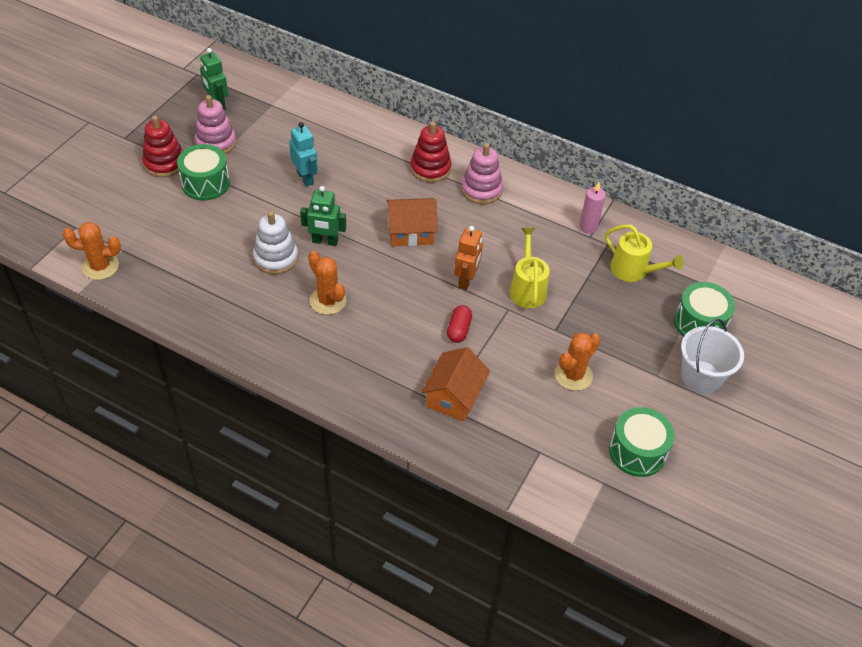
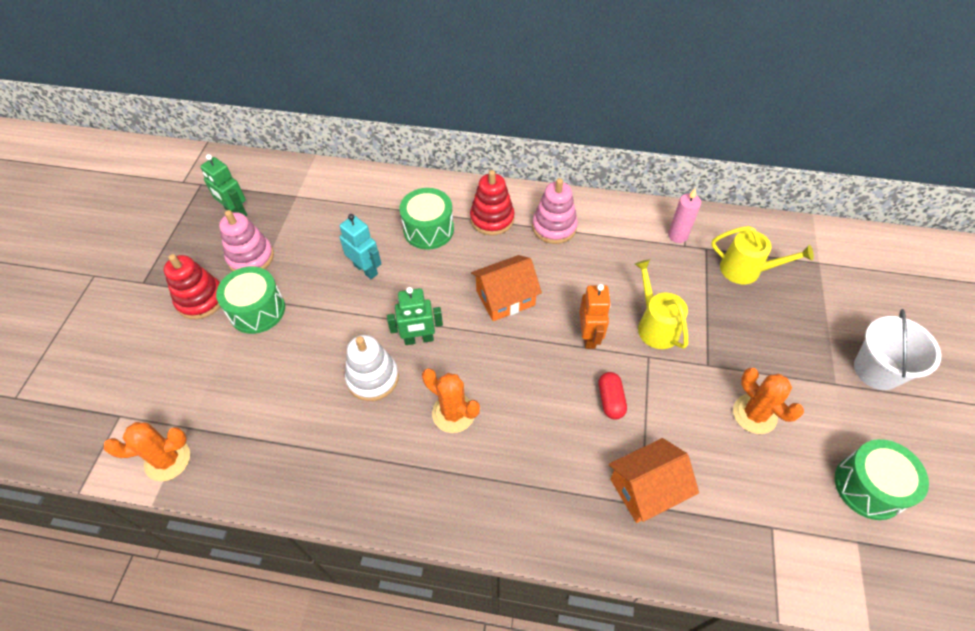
camera: 15 degrees left, 5 degrees up
orange house [421,347,490,422] -> orange house turned 60 degrees clockwise [609,438,699,523]
orange cactus [555,332,601,391] -> orange cactus turned 60 degrees counterclockwise [733,368,804,434]
green drum [674,282,735,337] -> green drum moved to [400,188,454,250]

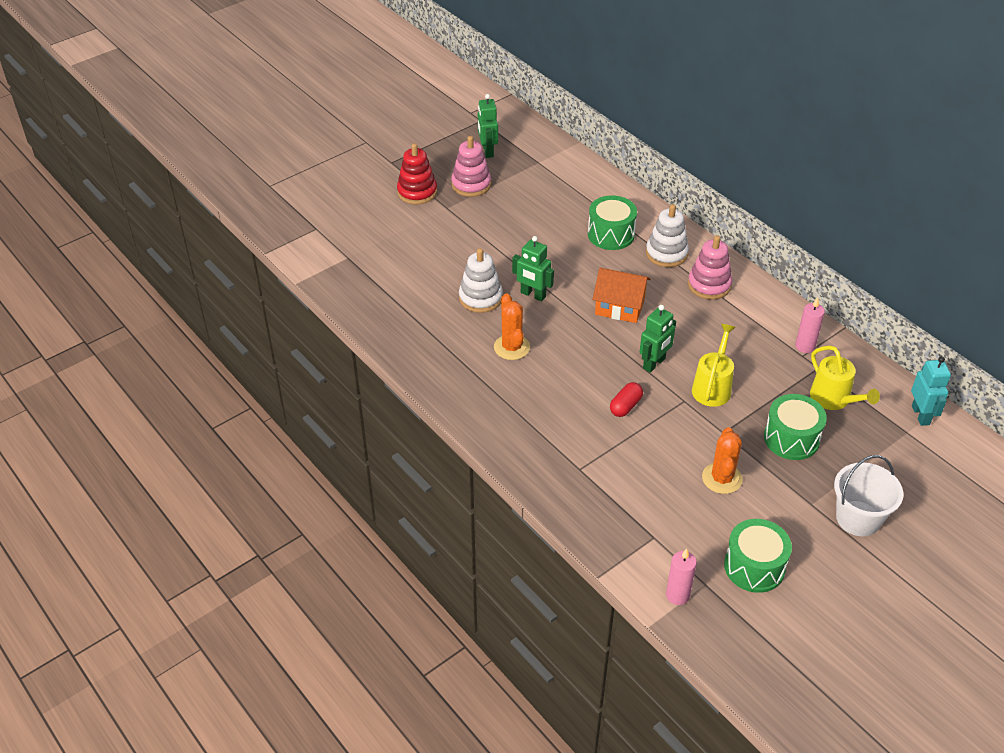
camera: 40 degrees right, 10 degrees down
orange cactus [104,422,190,481] -> none
green drum [216,266,285,334] -> green drum moved to [764,394,827,460]
turquoise robot [339,214,381,279] -> turquoise robot moved to [911,356,951,426]
red stacking toy [470,170,515,236] -> white stacking toy [646,204,689,267]
orange robot [579,284,611,349] -> green robot [640,305,676,373]
orange house [609,438,699,523] -> none
none -> pink candle [666,548,697,605]

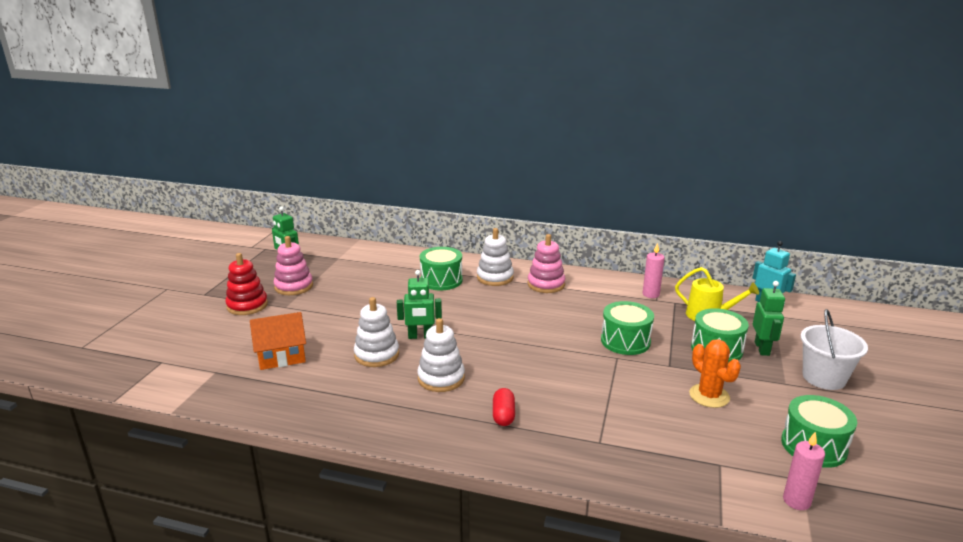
camera: 35 degrees left, 20 degrees down
orange cactus [494,293,530,360] -> white stacking toy [417,318,465,392]
orange house [592,268,650,323] -> orange house moved to [250,312,306,370]
red capsule [610,382,643,417] -> red capsule moved to [493,388,515,426]
green robot [640,305,676,373] -> green robot moved to [753,281,785,356]
yellow watering can [692,324,735,407] -> green drum [601,301,654,355]

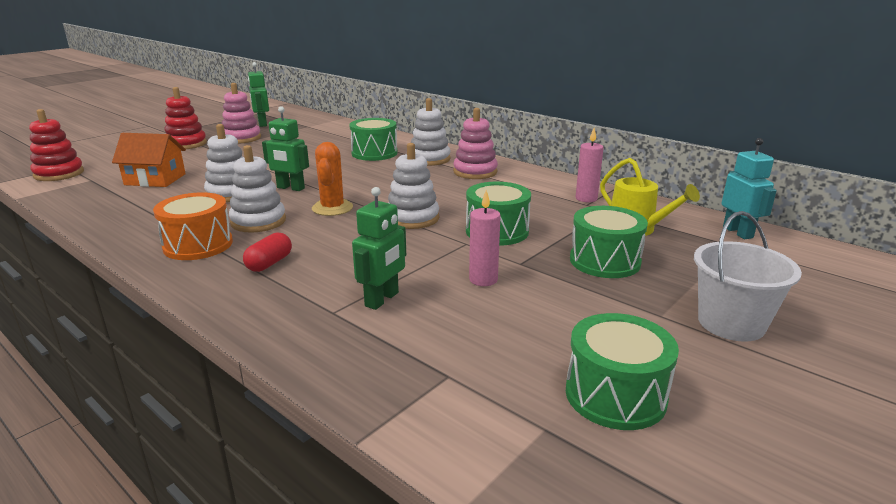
camera: 25 degrees right, 0 degrees up
orange cactus [689,339,741,408] -> orange cactus moved to [312,142,353,216]
green robot [753,281,785,356] -> green robot moved to [352,187,406,310]
pink candle [783,431,825,510] -> pink candle moved to [469,190,501,286]
none -> red stacking toy [29,109,84,181]
none -> orange drum [153,192,233,260]
none -> white stacking toy [388,143,439,229]

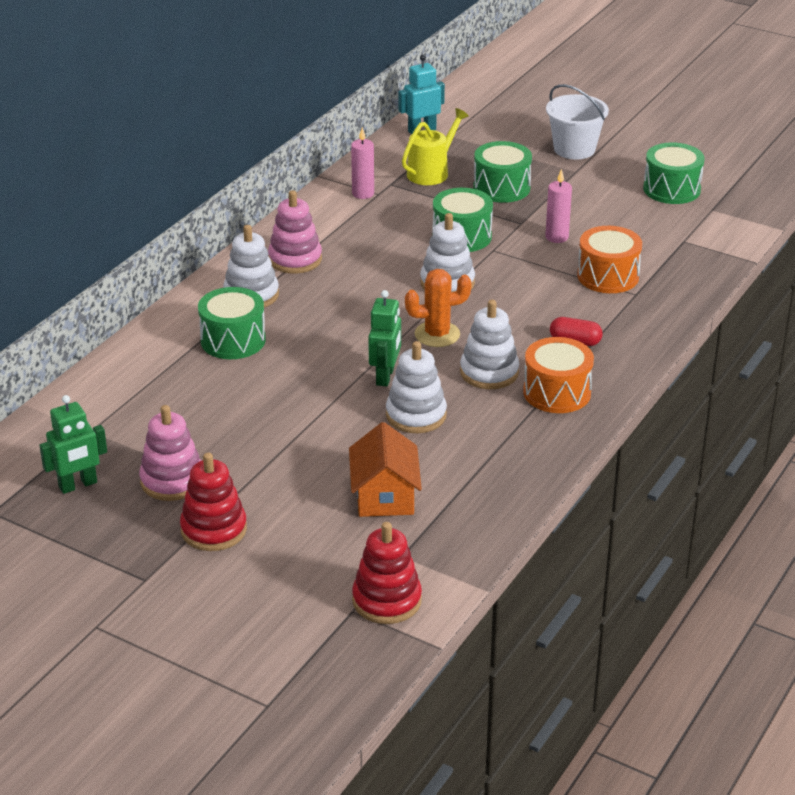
camera: 100 degrees left, 10 degrees up
green robot [352,187,406,310] -> orange drum [577,226,642,293]

